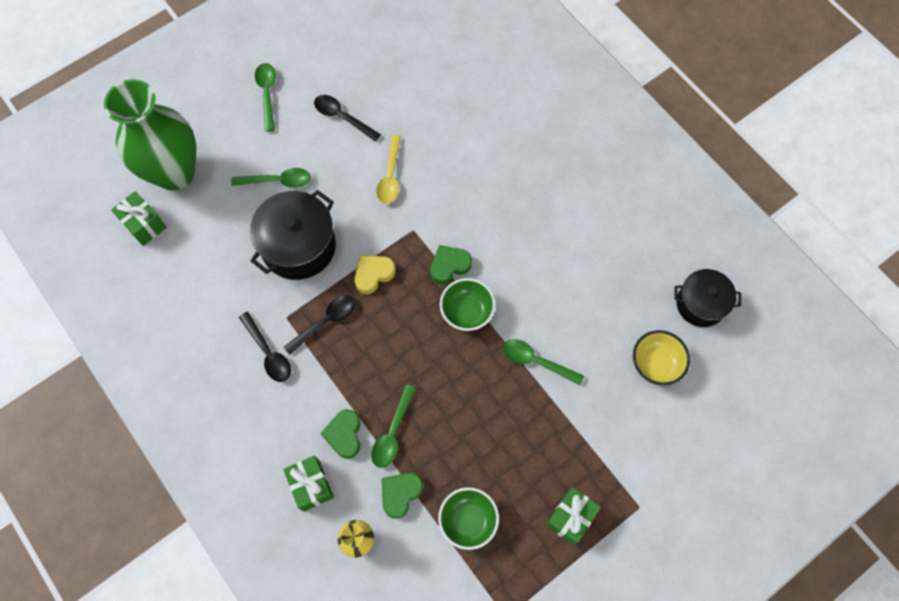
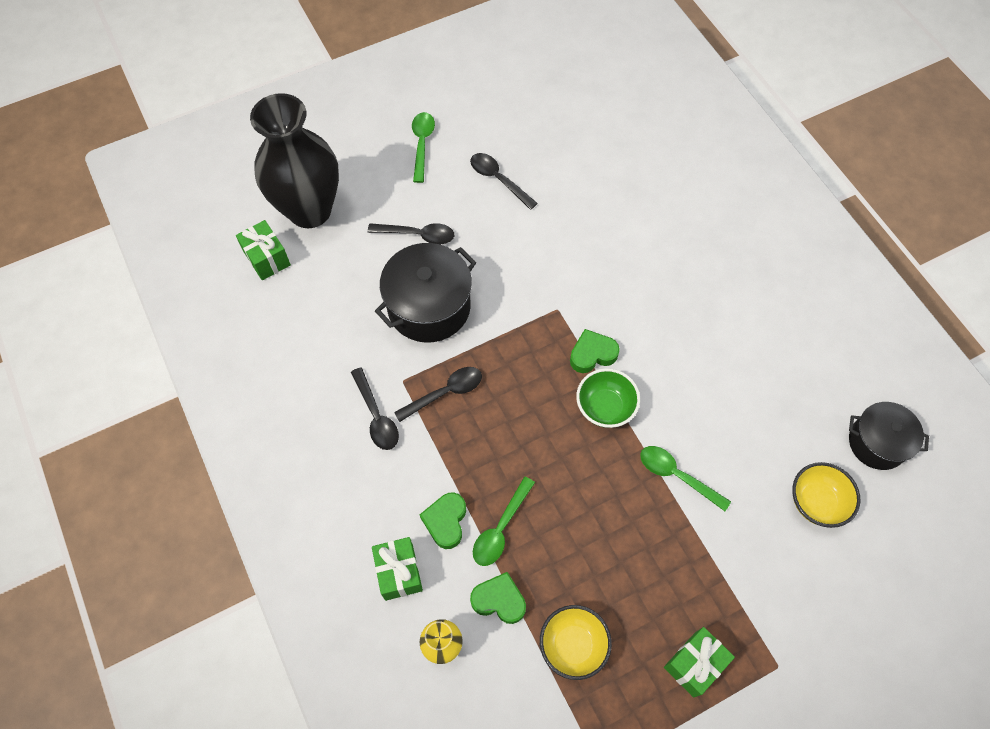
camera: 10 degrees right, 5 degrees down
green vase [104,79,196,191] -> black vase [250,93,339,228]
green spoon [231,168,311,188] -> black spoon [368,223,454,244]
yellow heart [354,255,396,294] -> none
yellow spoon [376,135,401,204] -> none
green heart [382,473,423,519] -> green heart turned 60 degrees clockwise [470,572,526,624]
green bowl [438,487,499,550] -> yellow bowl [540,605,612,680]

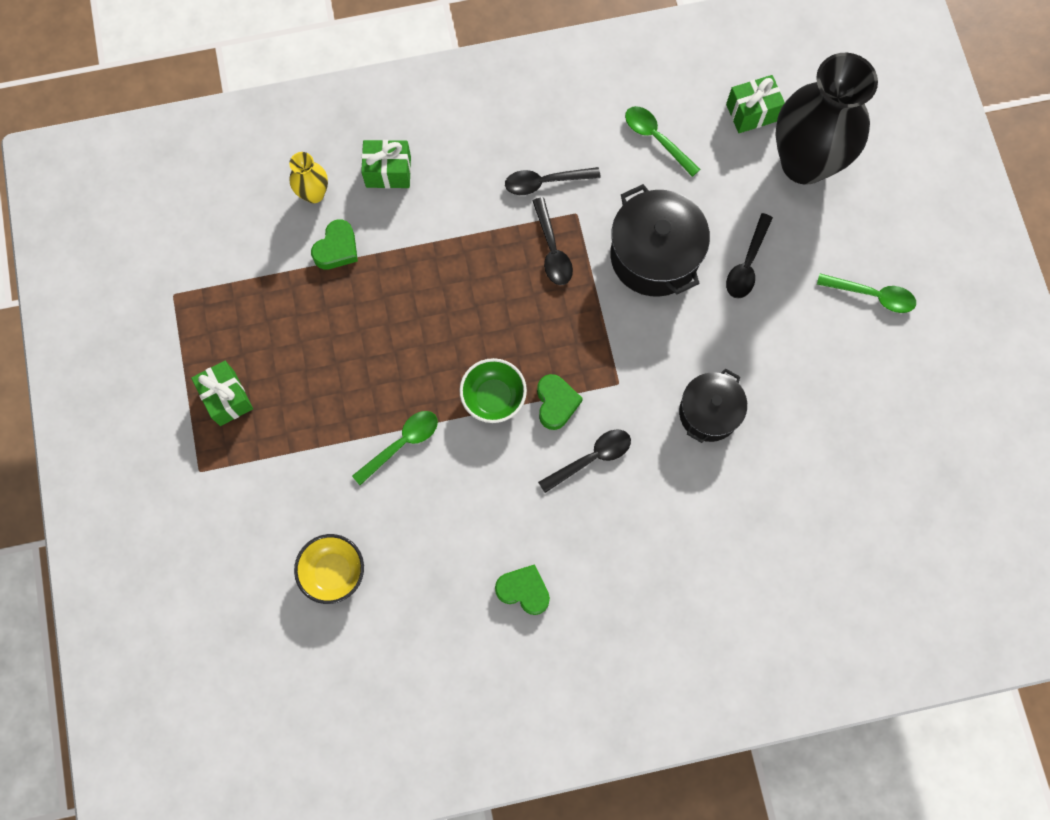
camera: 105 degrees right, 10 degrees up
green heart [420,492,466,549] -> green heart moved to [495,564,550,615]
black spoon [470,153,538,210] -> black spoon moved to [538,429,631,493]
green spoon [473,477,535,566] -> green spoon moved to [625,106,700,177]
yellow bowl [540,605,612,680] -> none
black pot [849,402,929,470] -> black pot moved to [679,368,747,443]

